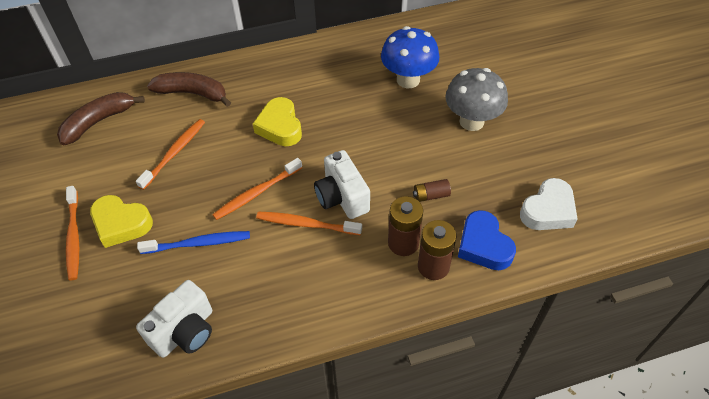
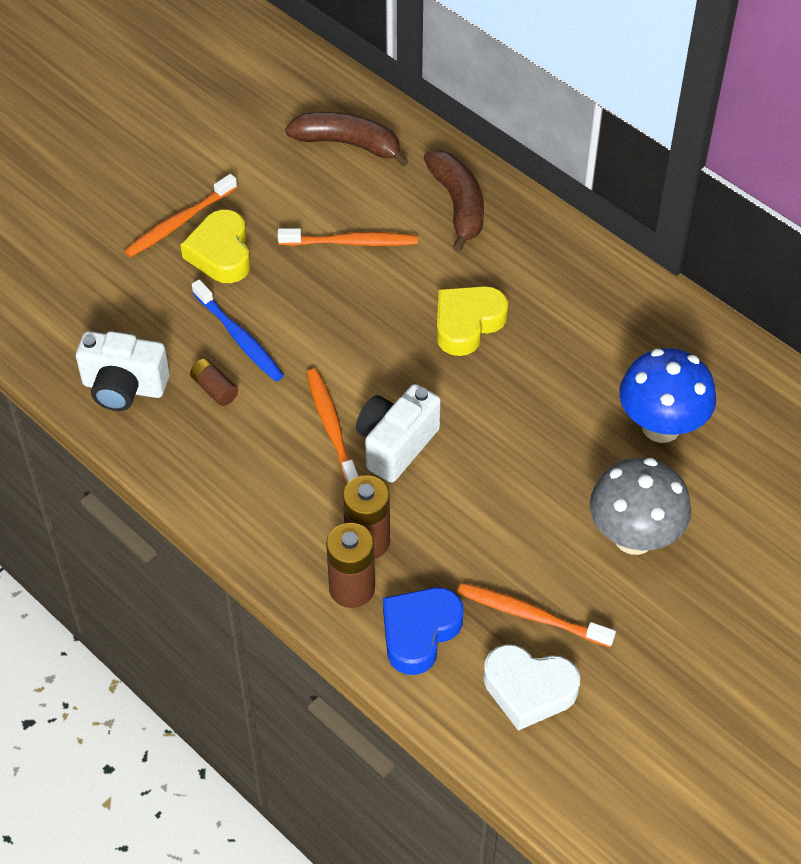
camera: 60 degrees right, 0 degrees up
orange toothbrush [212,158,302,220] -> orange toothbrush moved to [457,583,616,647]
brown battery [413,179,451,202] -> brown battery moved to [190,358,238,406]

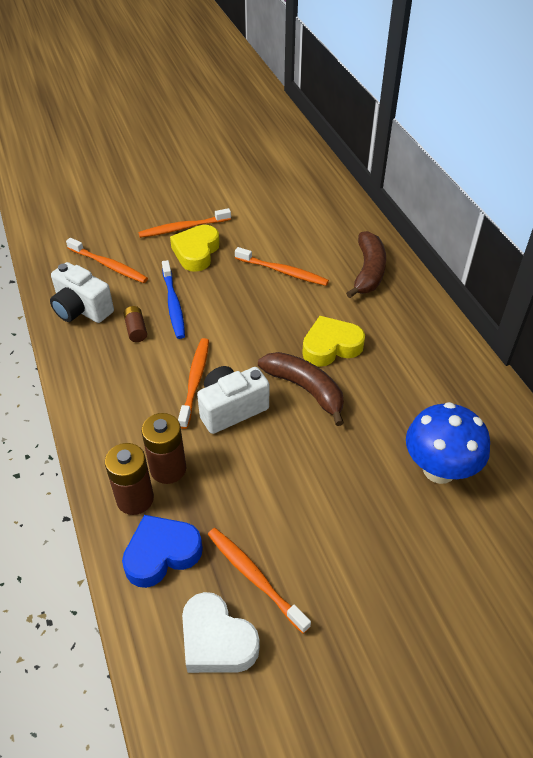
camera: 25 degrees right, 5 degrees down
brown banana [285,112,409,167] -> brown banana moved to [258,352,344,426]
grey mushroom [590,458,691,555] -> none
none -> orange toothbrush [66,238,148,283]

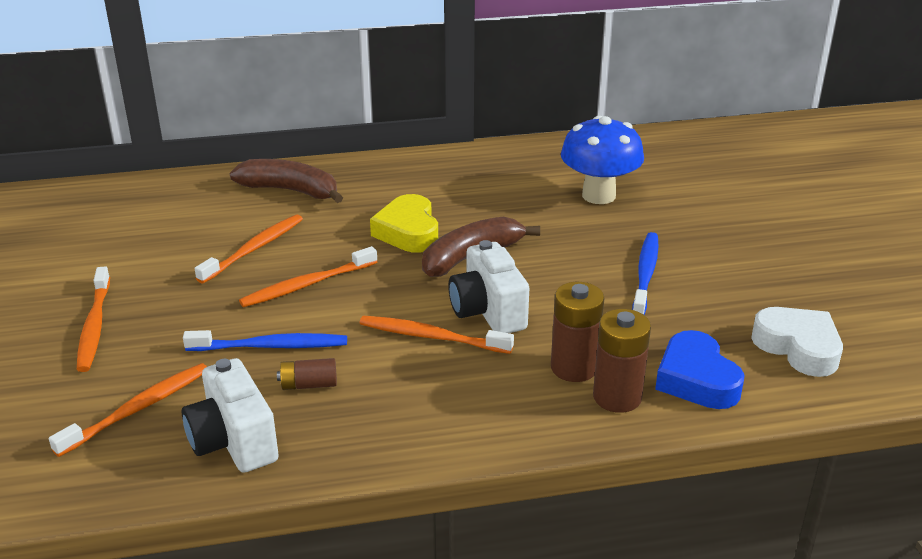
camera: 80 degrees left, 15 degrees down
white camera [50,262,114,323] -> white camera turned 105 degrees clockwise [182,358,279,473]
yellow heart [170,225,220,272] -> none
white heart [182,592,260,673] -> white heart turned 90 degrees counterclockwise [751,307,843,377]
orange toothbrush [208,528,311,634] -> orange toothbrush moved to [239,246,377,307]
none -> blue toothbrush [632,232,658,315]

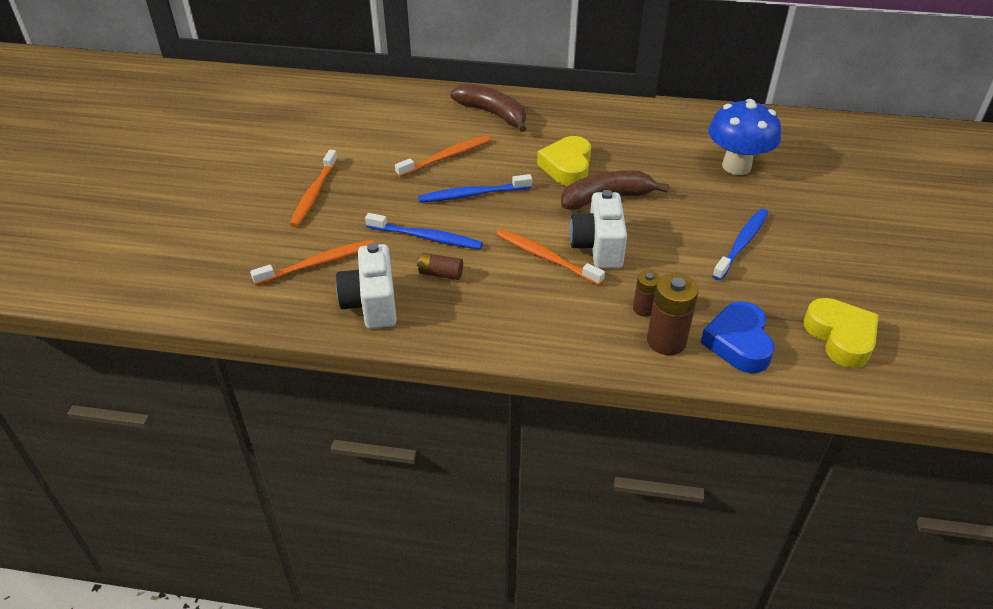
camera: 20 degrees right, 10 degrees up
orange toothbrush [239,246,377,307] -> blue toothbrush [418,174,532,203]
brown battery [551,282,604,382] -> brown battery [633,271,660,317], size x0.59
white heart [751,307,843,377] -> yellow heart [804,298,879,368]

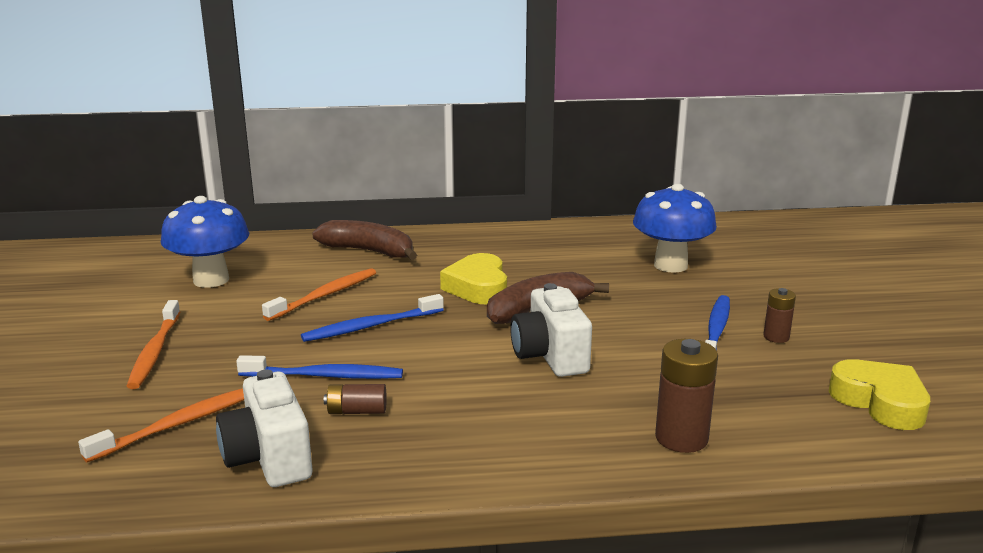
camera: 15 degrees left, 20 degrees down
orange toothbrush [496,229,605,286] -> none
brown battery [633,271,660,317] -> brown battery moved to [763,288,796,343]
blue heart [700,301,775,373] -> none
none -> blue mushroom [161,196,249,288]

